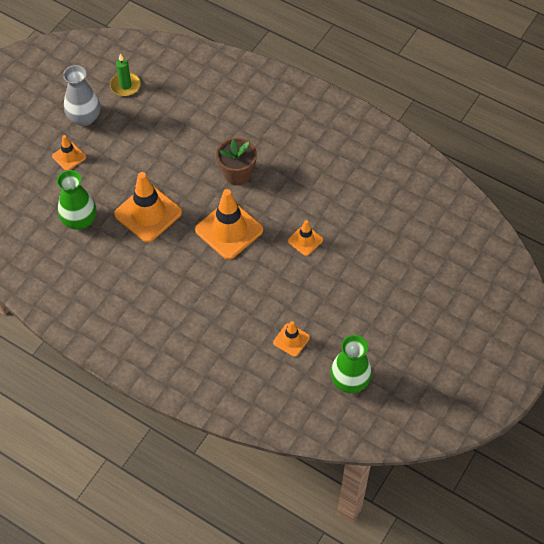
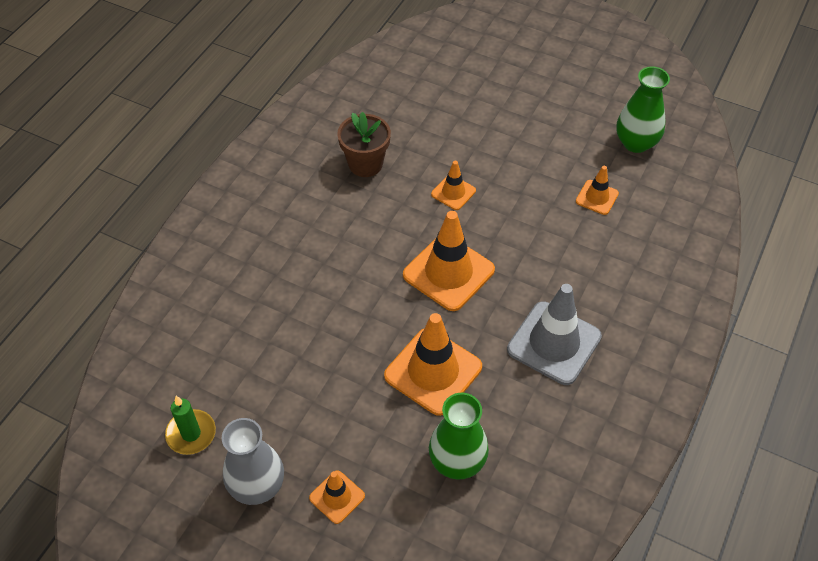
camera: 95 degrees left, 5 degrees down
brown flower pot [216,138,257,185] -> brown flower pot moved to [337,112,391,177]
none -> grey traffic cone [507,284,602,385]

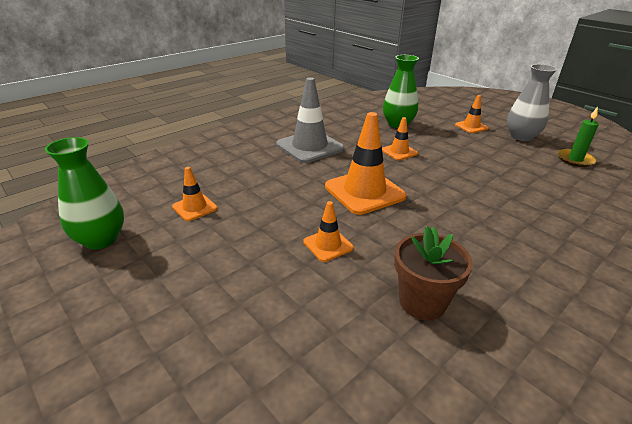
camera: 160 degrees left, 20 degrees down
orange traffic cone [384,313,482,416] -> orange traffic cone [382,117,418,160], size x0.52

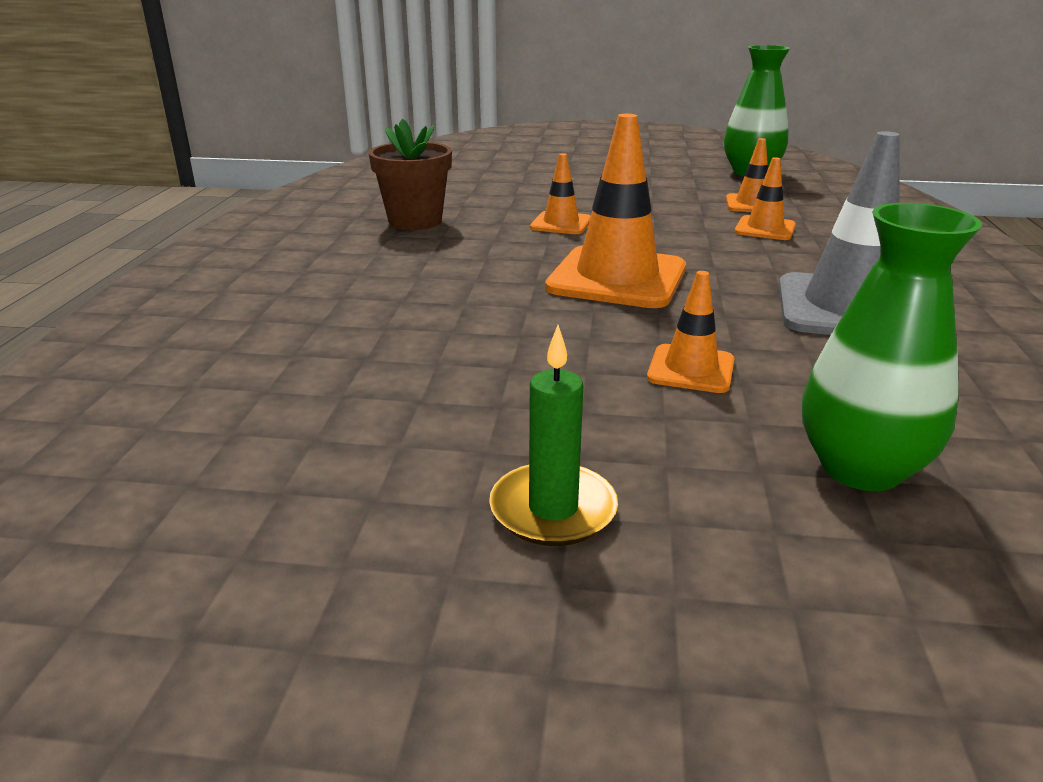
camera: 140 degrees right, 5 degrees down
orange traffic cone [455,95,489,133] -> orange traffic cone moved to [734,157,796,240]
grey vase [507,64,557,141] -> none
green candle [558,107,599,167] -> green candle moved to [489,325,618,546]

